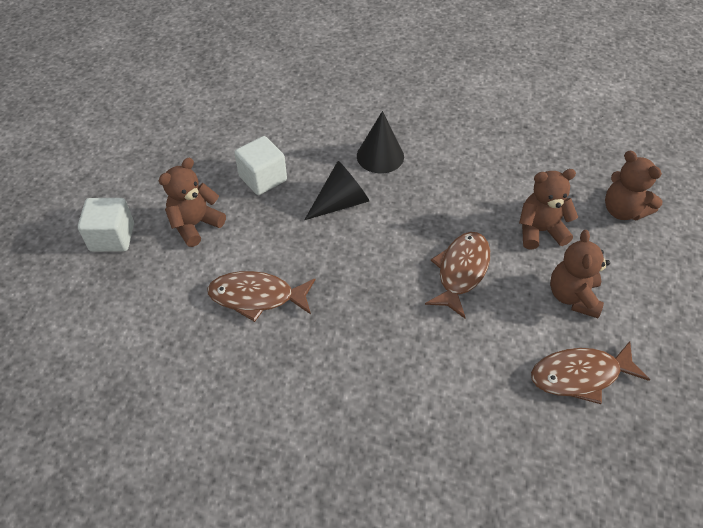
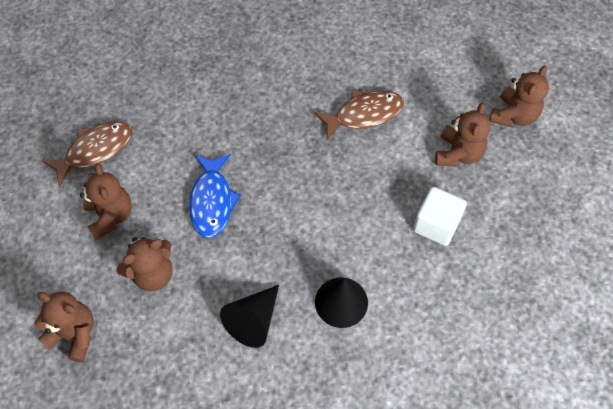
camera: 155 degrees right, 10 degrees up
white cube [78,198,134,252] -> brown teddy bear [489,66,549,127]
black cone [304,161,369,220] -> black cone moved to [220,285,279,348]
brown fish [425,232,490,318] -> blue fish [189,154,241,238]

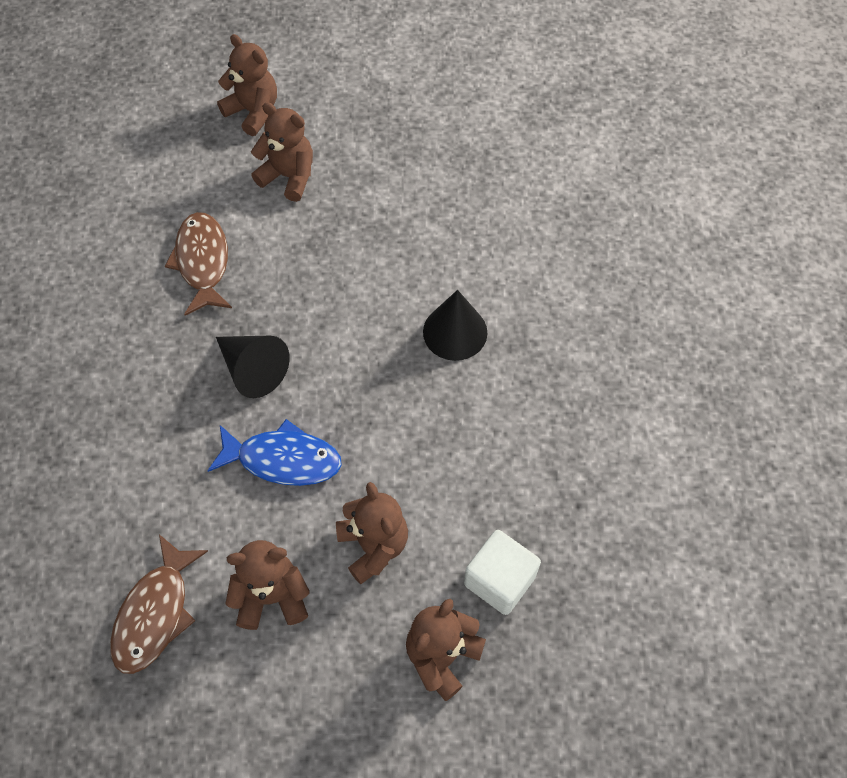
camera: 80 degrees left, 0 degrees up
brown fish [42,121,132,187] -> brown fish turned 135 degrees counterclockwise [110,534,208,674]
black cone [220,285,279,348] -> black cone moved to [216,336,290,398]
white cube [413,187,467,246] -> white cube moved to [464,530,541,615]

